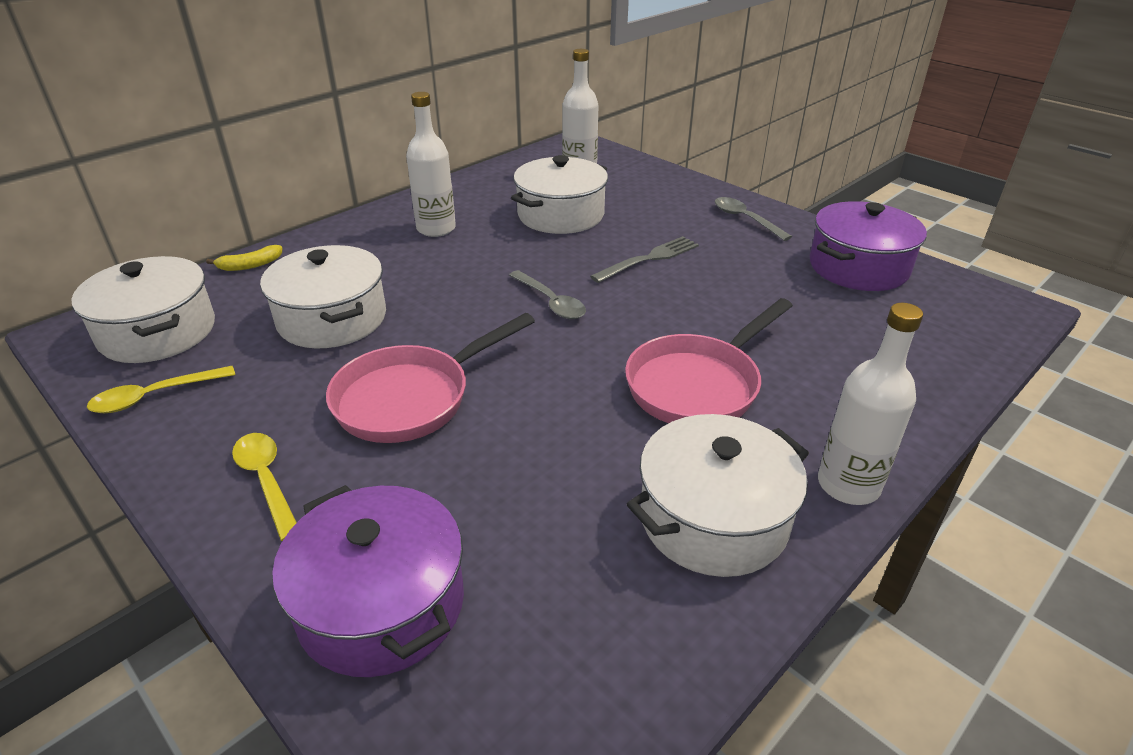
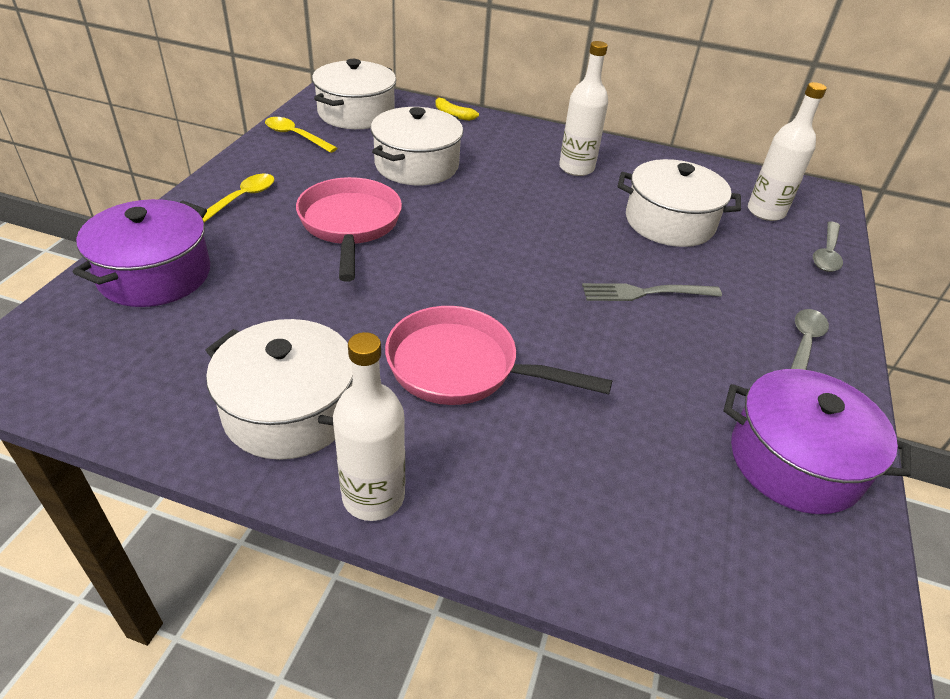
camera: 60 degrees right, 5 degrees up
pink pan [326,313,535,443] -> pink pan turned 60 degrees clockwise [296,177,402,282]
grey spoon [509,270,586,319] -> grey spoon moved to [813,221,843,272]
grey fork [590,236,699,283] -> grey fork turned 150 degrees clockwise [582,283,722,301]

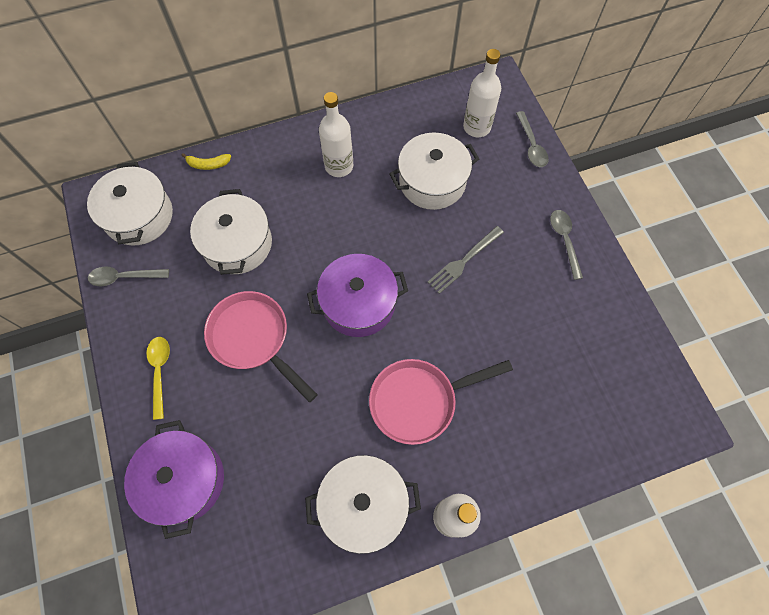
camera: 35 degrees left, 25 degrees up
yellow spoon [265,117,338,153] -> grey spoon [88,267,169,286]
purple pot [723,369,911,514] -> purple pot moved to [307,254,408,337]

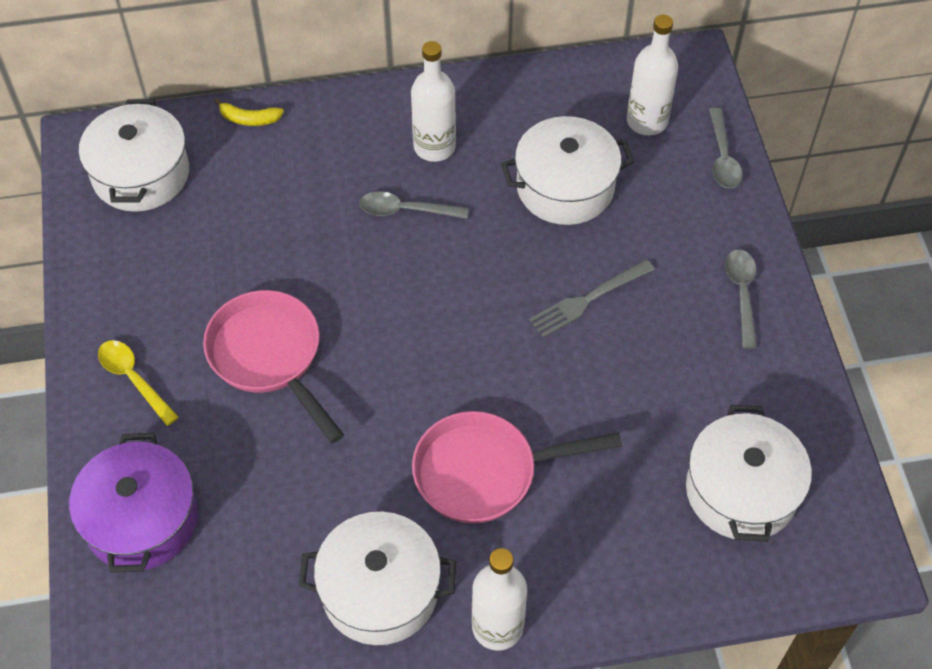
camera: 10 degrees right, 10 degrees down
grey spoon [88,267,169,286] -> grey spoon moved to [360,191,468,219]
yellow spoon [146,337,170,420] -> yellow spoon turned 45 degrees counterclockwise [98,340,179,426]
white pot [190,189,272,275] -> white pot moved to [686,405,812,542]
purple pot [307,254,408,337] -> none

